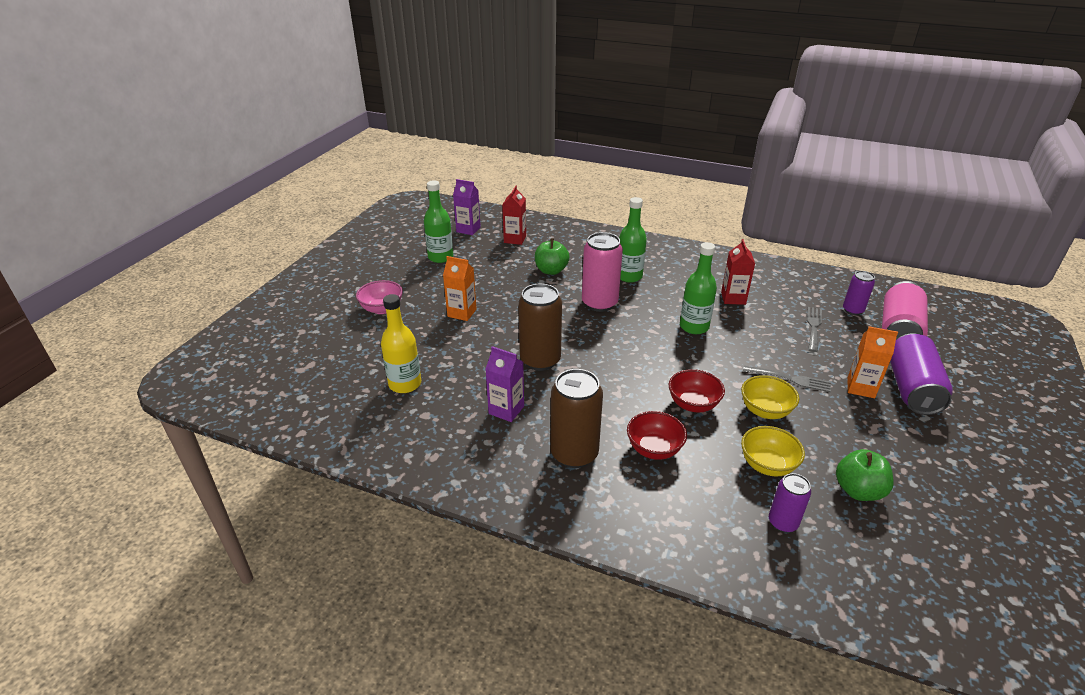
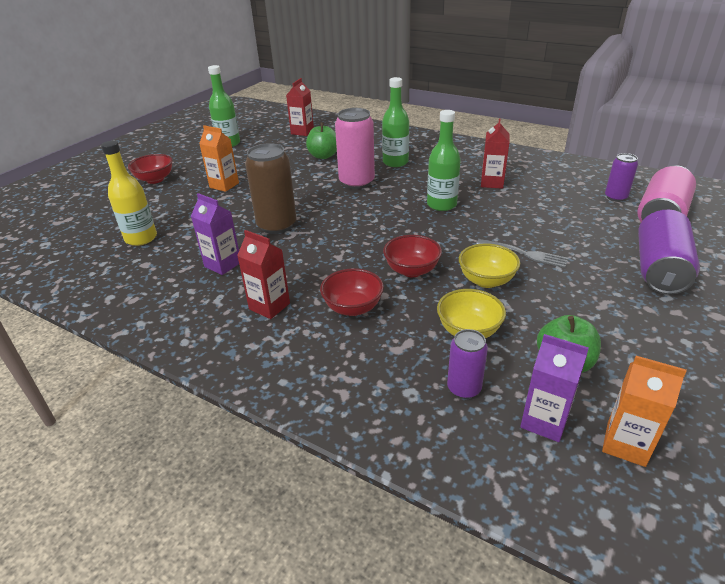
camera: 10 degrees right, 0 degrees up
pink bowl [356,280,403,314] -> red bowl [128,154,173,184]
purple carton [453,179,481,235] -> purple carton moved to [520,334,589,442]
brown can [550,369,603,468] -> red carton [237,230,290,319]
grey fork [807,307,822,352] -> none
orange carton [847,326,898,398] -> orange carton moved to [602,356,687,467]

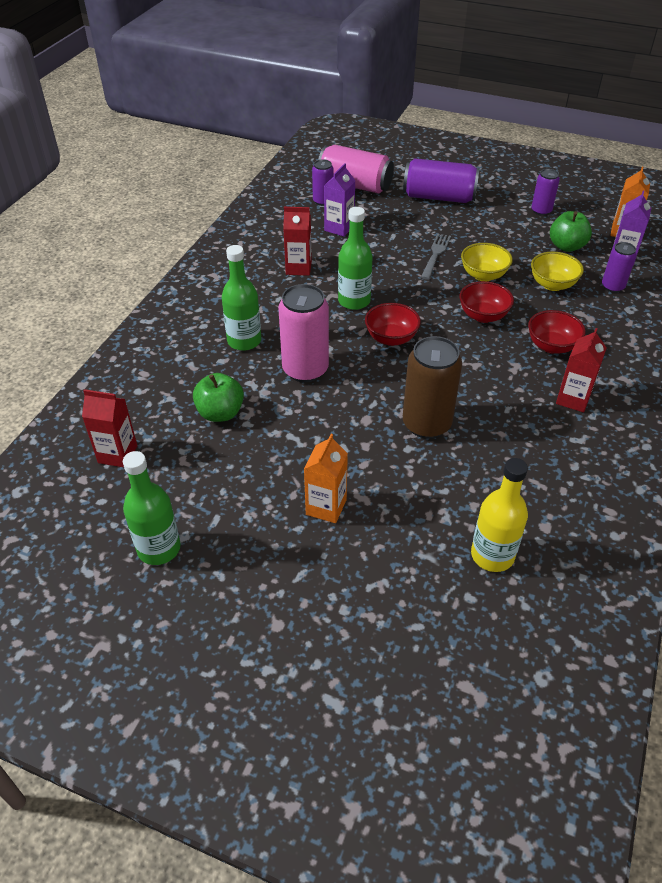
camera: 100 degrees left, 10 degrees up
red bowl [128,154,173,184] -> red bowl moved to [365,303,421,346]
purple carton [191,193,239,275] -> purple carton moved to [324,163,355,236]
none -> purple can [531,169,560,216]

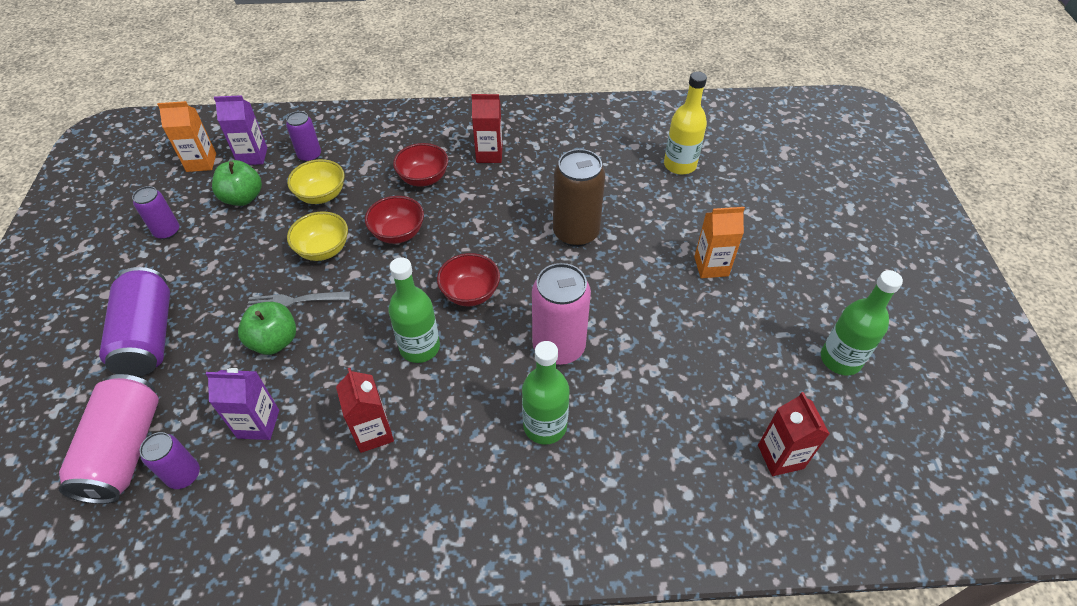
camera: 115 degrees left, 5 degrees up
green apple [193,373,244,422] -> green apple moved to [238,302,296,355]

